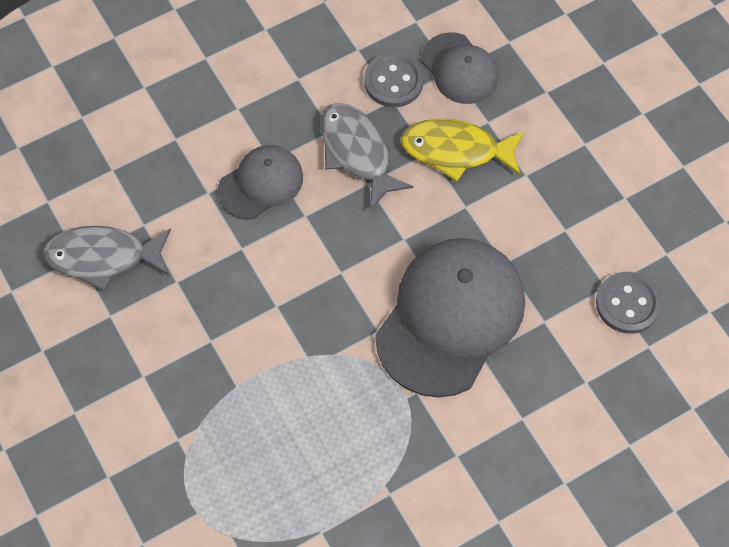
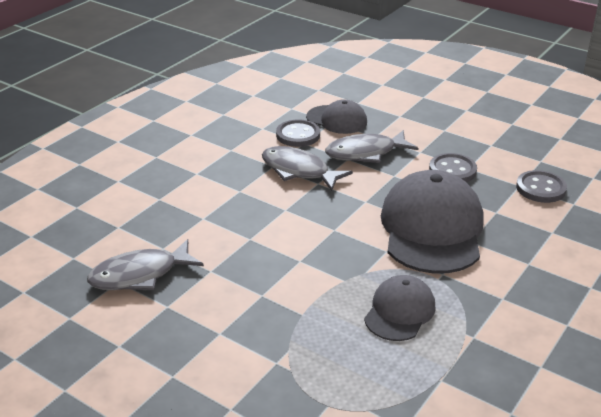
camera: 25 degrees left, 30 degrees down
grey cap [217,145,303,219] -> grey cap moved to [364,275,436,341]
yellow fish [401,119,524,182] -> grey fish [325,130,418,163]
none -> grey button [429,153,477,182]

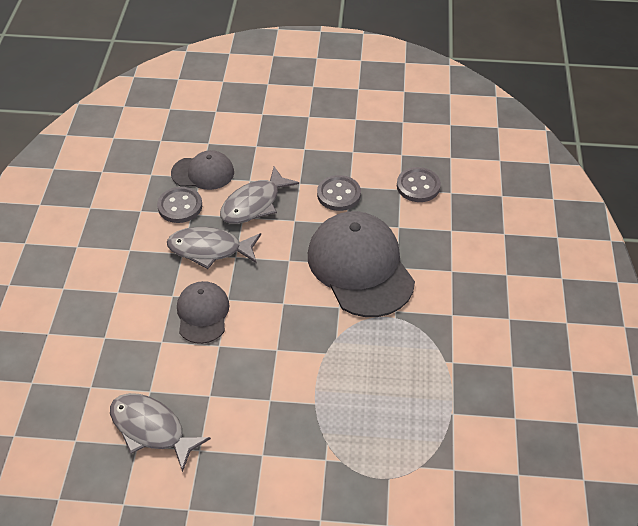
camera: 30 degrees left, 15 degrees up
grey fish [87,239,204,290] -> grey fish turned 90 degrees clockwise [110,393,211,472]
grey cap [364,275,436,341] -> grey cap moved to [177,281,230,344]

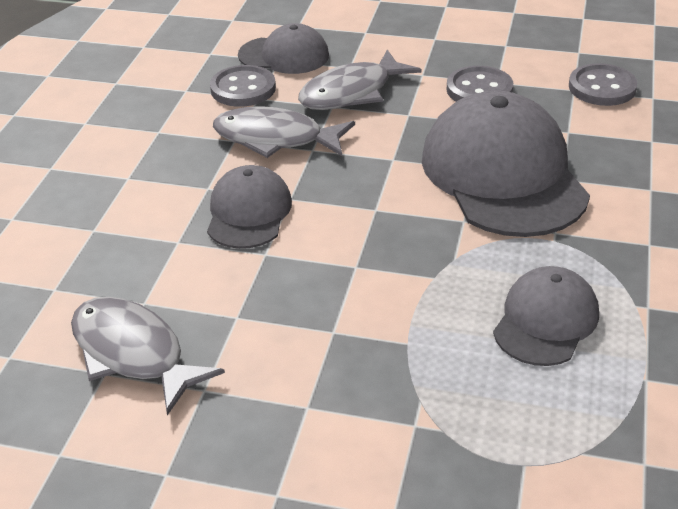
camera: 10 degrees right, 10 degrees down
none -> grey cap [493,266,599,366]

